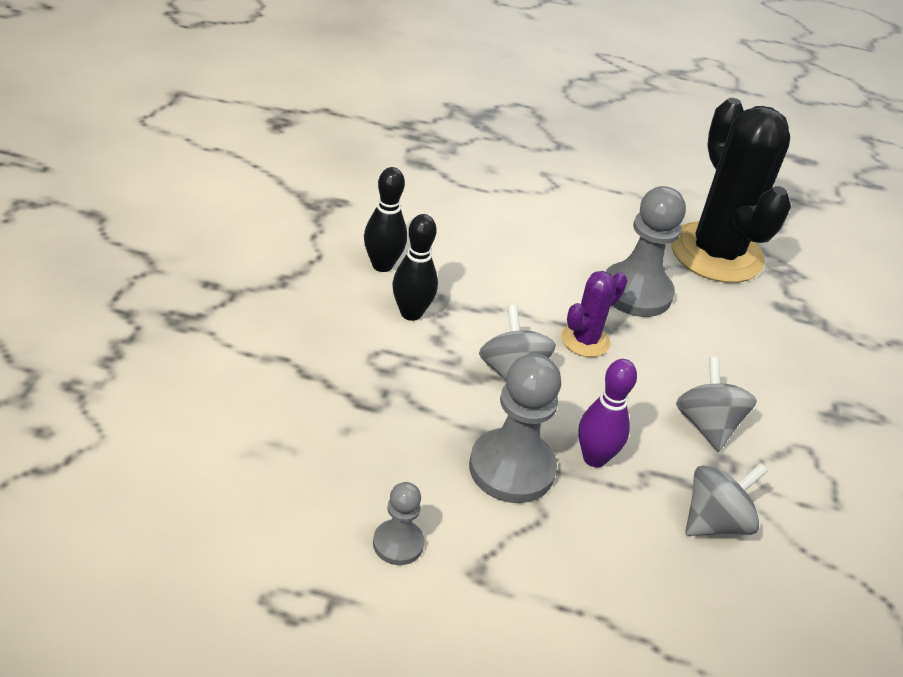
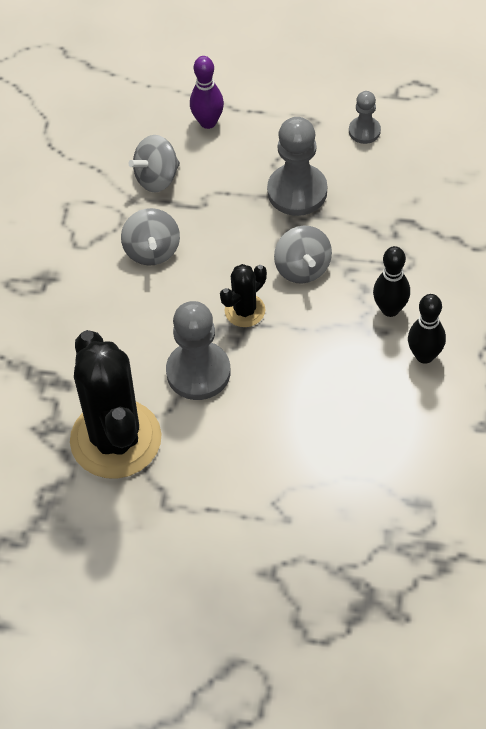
camera: 175 degrees left, 15 degrees up
purple cactus [561,271,627,357] -> black cactus [220,264,267,327]
purple bowling pin [578,359,637,467] -> purple bowling pin moved to [190,56,224,129]

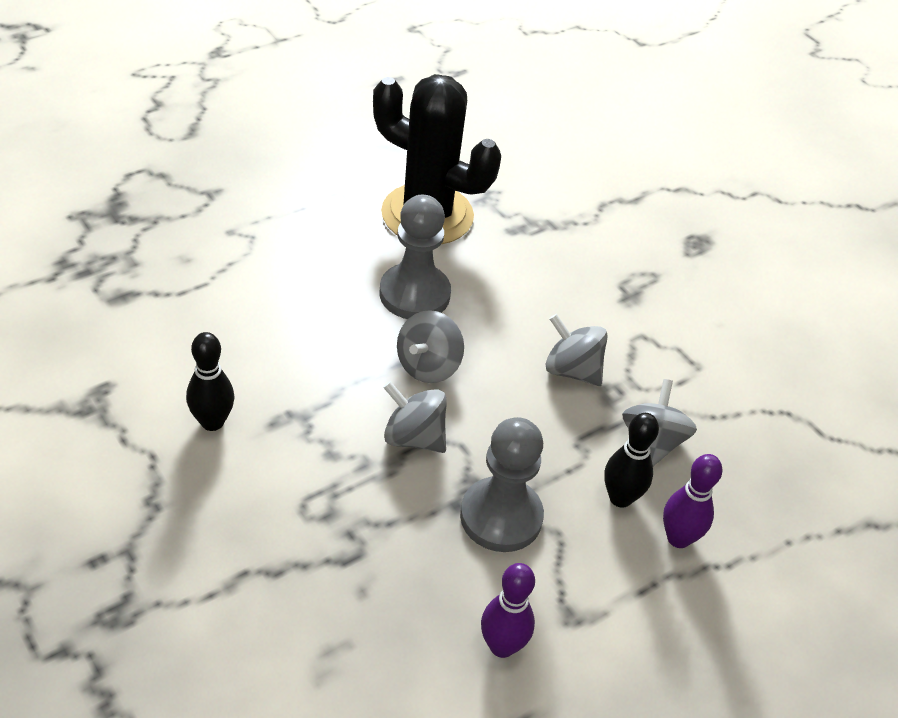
camera: 130 degrees right, 10 degrees down
black cactus [220,264,267,327] -> grey spinning top [397,310,464,383]
grey pawn [349,91,381,144] -> purple bowling pin [481,563,535,658]
black bowling pin [373,246,410,317] -> black bowling pin moved to [604,413,659,508]

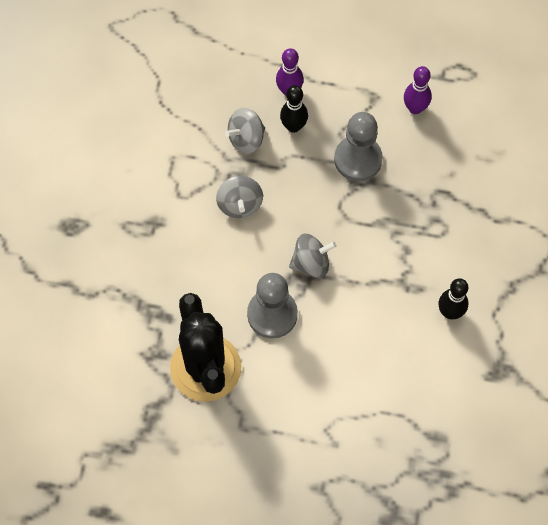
camera: 130 degrees left, 20 degrees up
grey spinning top [383,381,447,453] -> none

